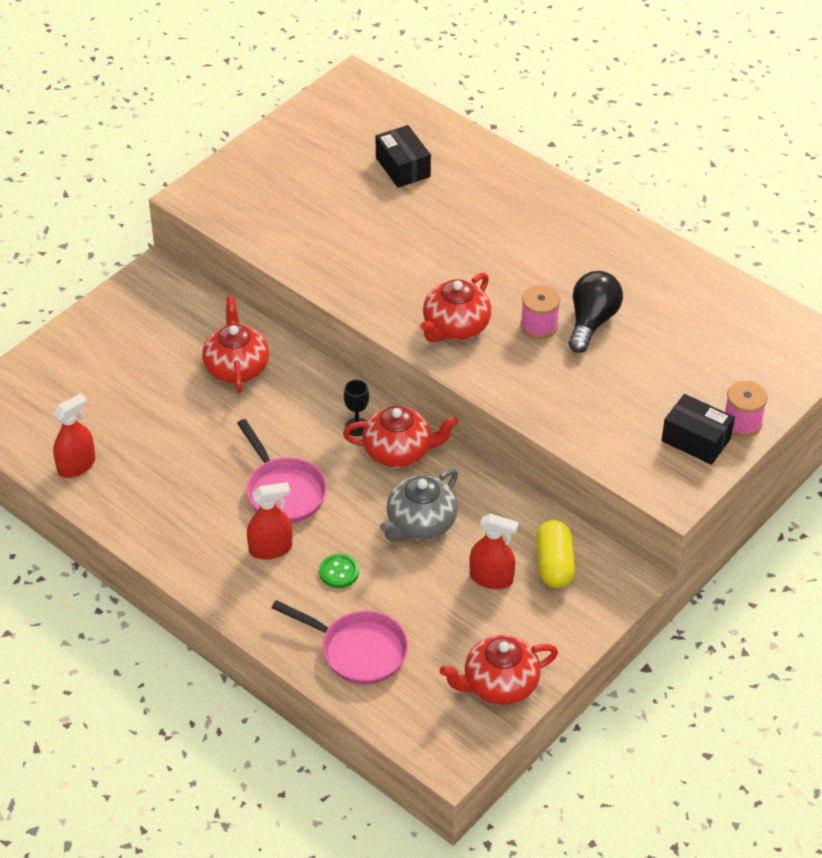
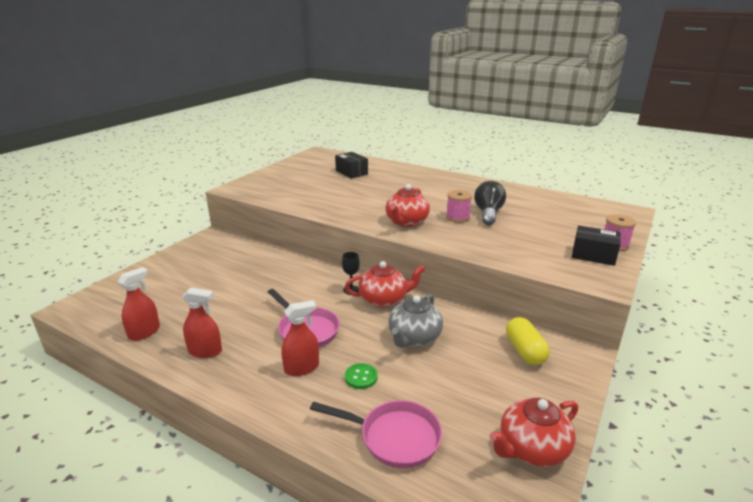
camera: 10 degrees left, 20 degrees down
red teapot [202,296,269,393] -> none
red spray bottle [469,514,519,589] -> red spray bottle moved to [182,287,222,358]

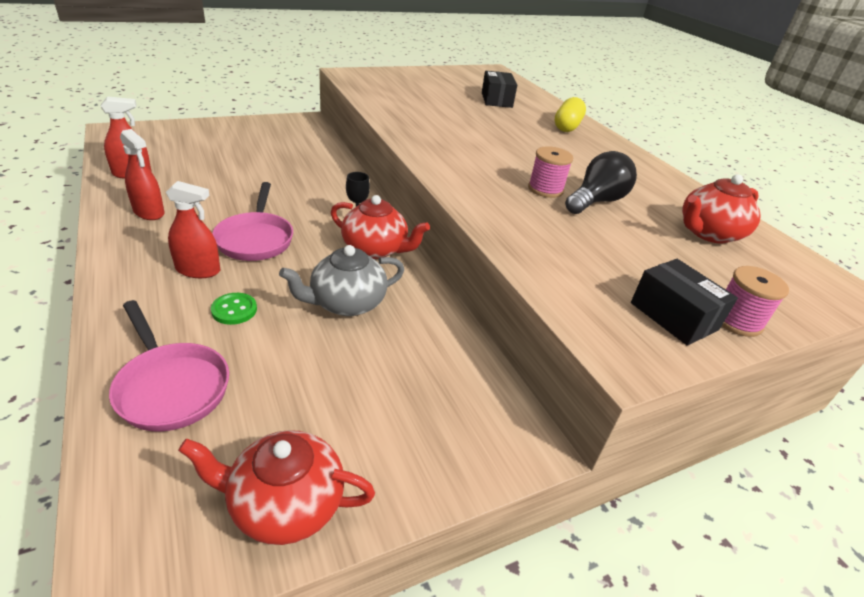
camera: 30 degrees right, 10 degrees up
red teapot [385,184,430,227] -> red teapot moved to [682,174,761,244]
yellow capsule [506,317,550,365] -> yellow capsule moved to [555,97,586,132]

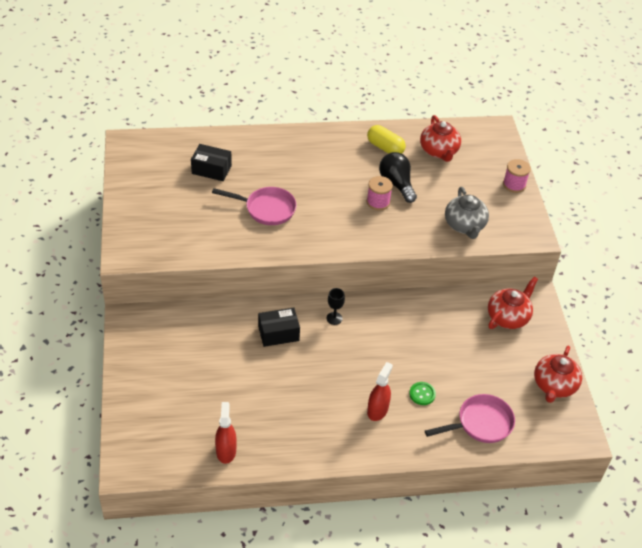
camera: 70 degrees left, 10 degrees up
red spray bottle [120,129,165,220] -> none
pink pan [212,182,293,261] -> pink pan moved to [212,187,297,225]
grey teapot [279,245,404,316] -> grey teapot moved to [445,187,489,239]
red teapot [331,195,430,259] -> red teapot moved to [488,277,538,329]
yellow capsule [555,97,586,132] -> yellow capsule moved to [367,125,406,154]
black box [631,259,738,346] -> black box moved to [258,308,300,347]

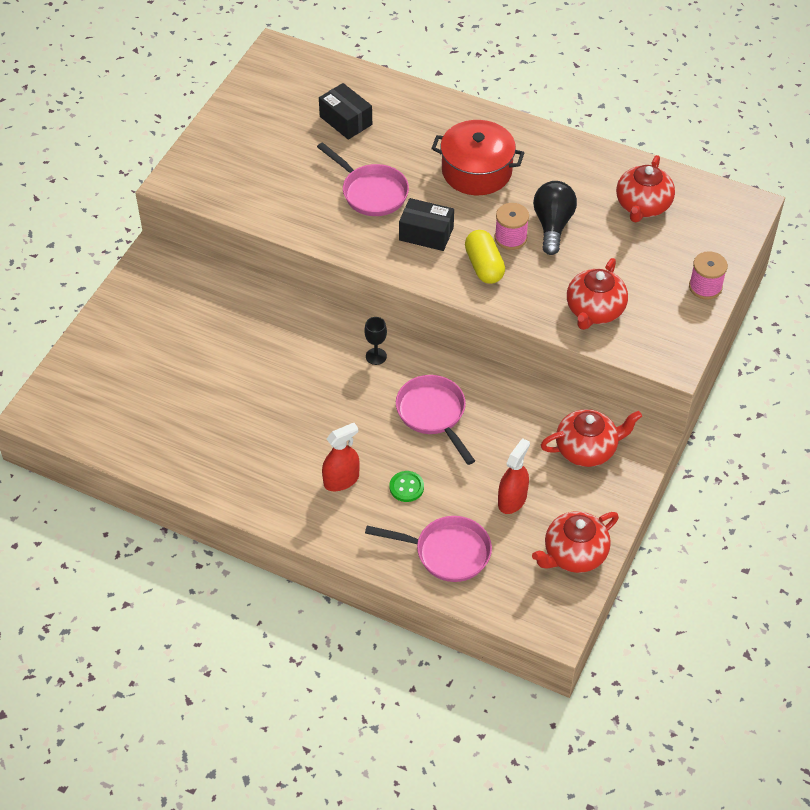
camera: 35 degrees right, 5 degrees up
red spray bottle [215,402,237,464] -> red spray bottle moved to [498,438,530,514]
black box [258,308,300,347] -> black box moved to [399,198,454,251]
yellow capsule [367,125,406,154] -> yellow capsule moved to [465,230,505,284]
grey teapot [445,187,489,239] -> red teapot [567,258,628,330]
none -> pink pan [396,375,475,465]
none -> red pot [431,120,524,195]

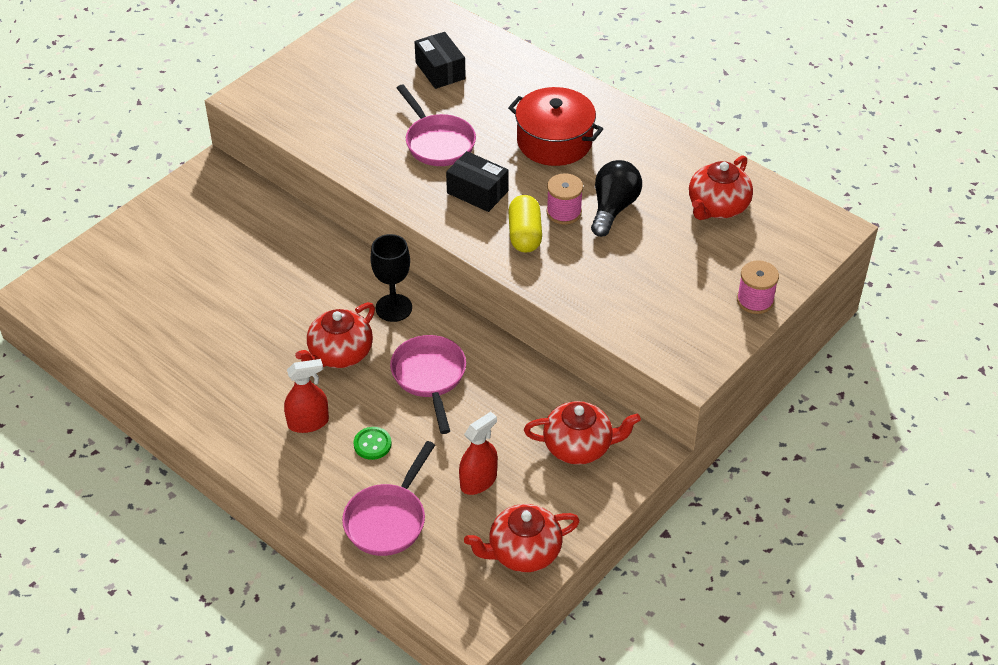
camera: 15 degrees right, 5 degrees down
black goblet [364,317,387,365] -> black goblet [370,234,412,322], size x1.61
pink pan [365,516,492,582] -> pink pan turned 90 degrees clockwise [342,441,435,556]
red teapot [567,258,628,330] -> red teapot moved to [295,302,375,368]

